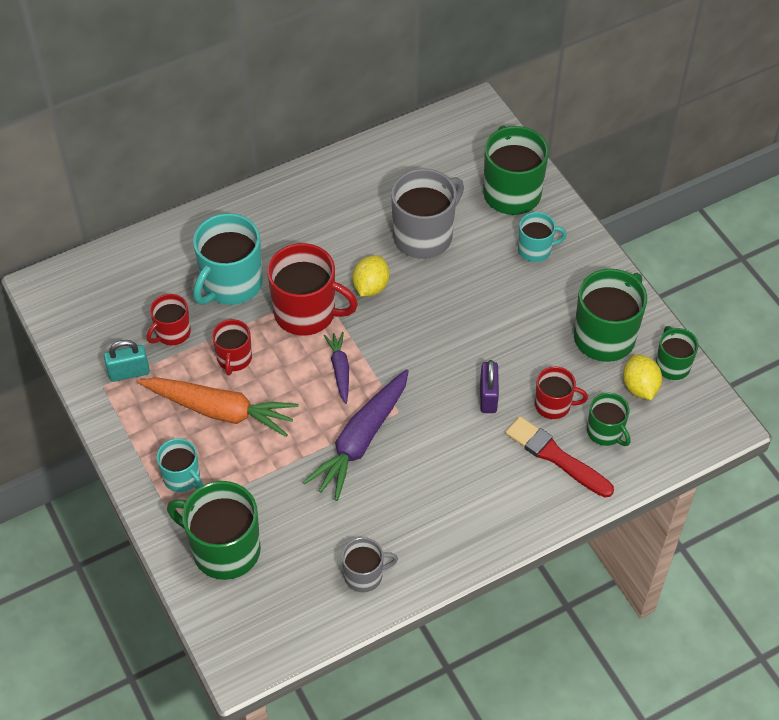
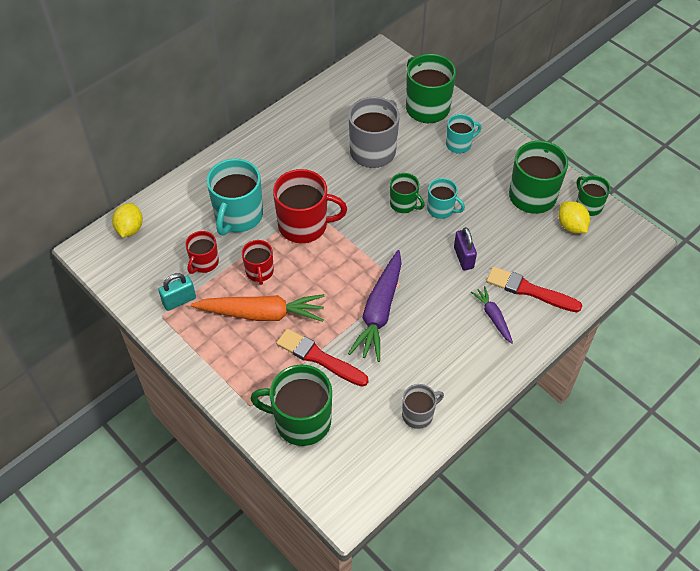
camera: 15 degrees left, 0 degrees up
turquoise mug [157,438,203,492] -> turquoise mug moved to [427,178,465,219]
purple carrot [324,332,349,404] -> purple carrot moved to [471,286,513,344]
yellow lemon [352,255,389,297] -> yellow lemon moved to [112,203,143,238]
red mug [535,367,588,419] -> none
green mug [587,393,630,446] -> green mug moved to [390,173,424,213]
none -> red brush [276,329,369,387]

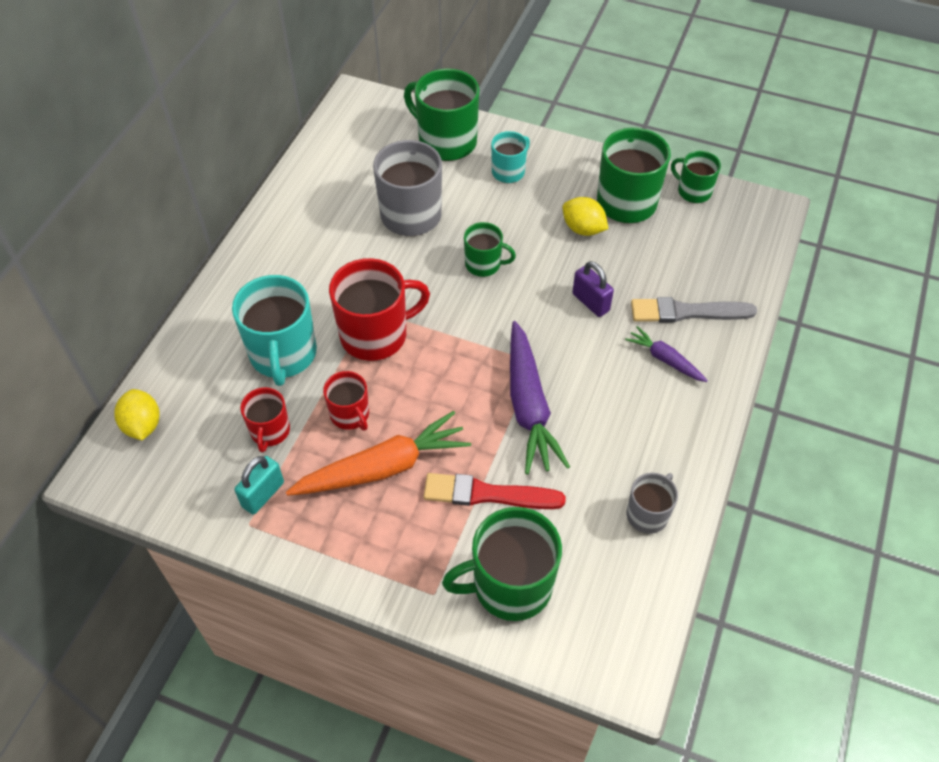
camera: 25 degrees left, 0 degrees up
turquoise mug [427,178,465,219] -> none
red brush [486,266,582,312] -> grey brush [631,297,757,323]
yellow lemon [558,201,590,233] -> yellow lemon moved to [562,197,608,236]

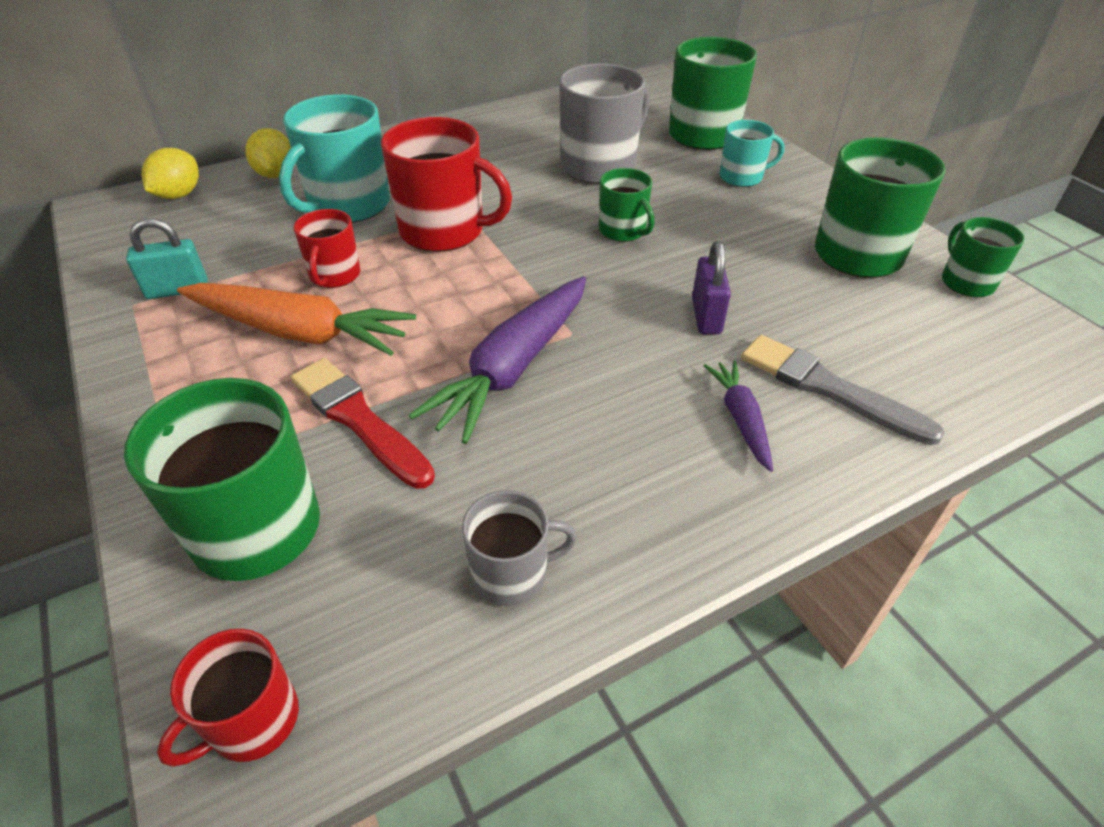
camera: 40 degrees right, 10 degrees down
red mug [240,387,290,452] -> red mug moved to [157,629,299,767]
yellow lemon [562,197,608,236] -> yellow lemon moved to [246,128,291,178]

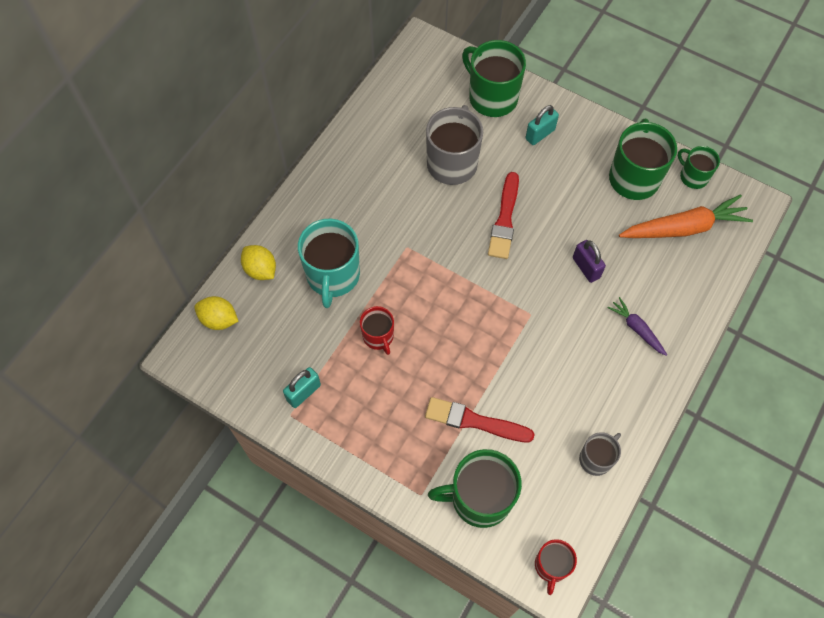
camera: 30 degrees left, 20 degrees up
yellow lemon [141,148,199,199] -> yellow lemon turned 60 degrees counterclockwise [194,296,238,330]
orange carrot [177,283,416,356] -> orange carrot moved to [619,194,753,238]
red mug [381,117,512,252] -> none
purple carrot [409,276,586,444] -> none
green mug [599,168,655,242] -> red brush [488,172,519,259]
turquoise mug [720,120,785,187] -> turquoise padlock [525,105,559,145]
grey brush [741,335,945,445] -> none

